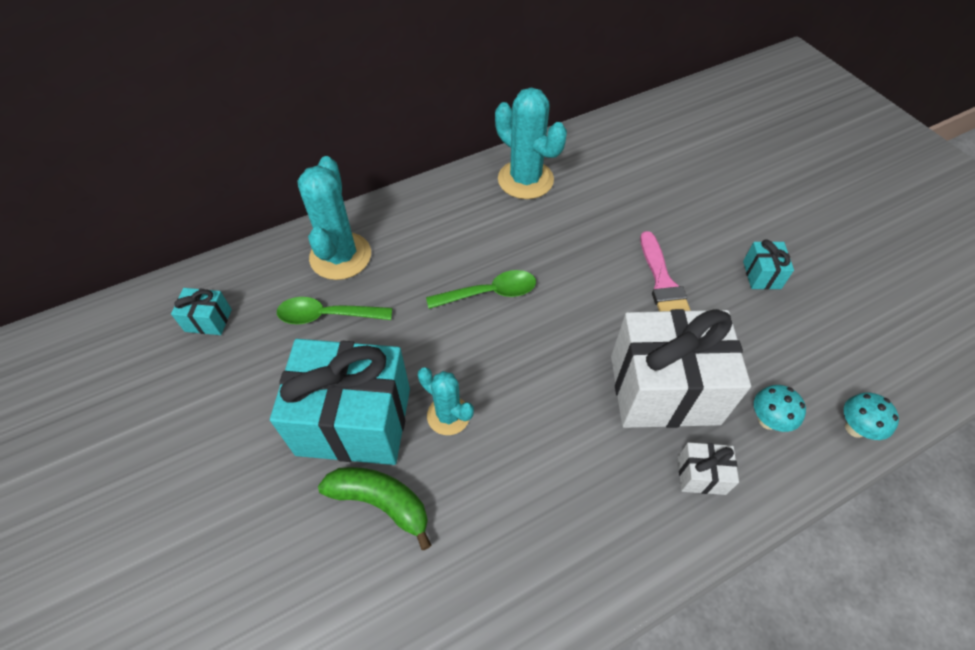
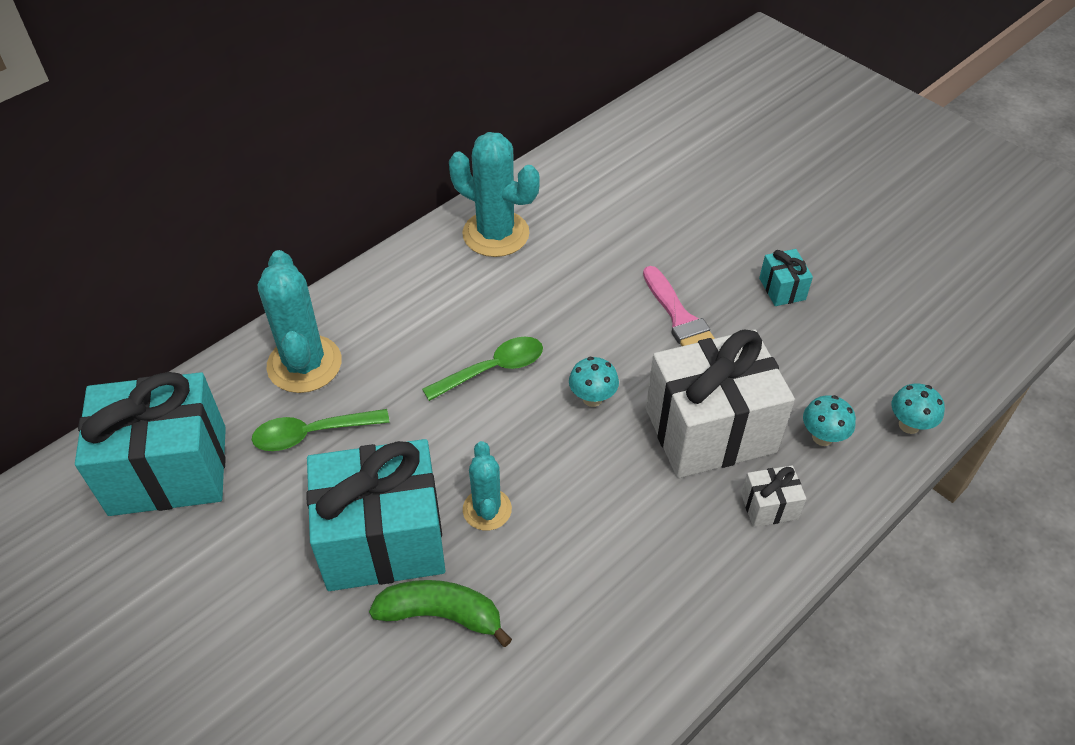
camera: 15 degrees left, 5 degrees down
turquoise gift [171,288,232,335] -> turquoise gift [75,372,226,516], size x2.38
turquoise cactus [418,367,474,435] -> turquoise cactus turned 60 degrees clockwise [463,441,512,531]
none -> turquoise mushroom [569,357,619,407]

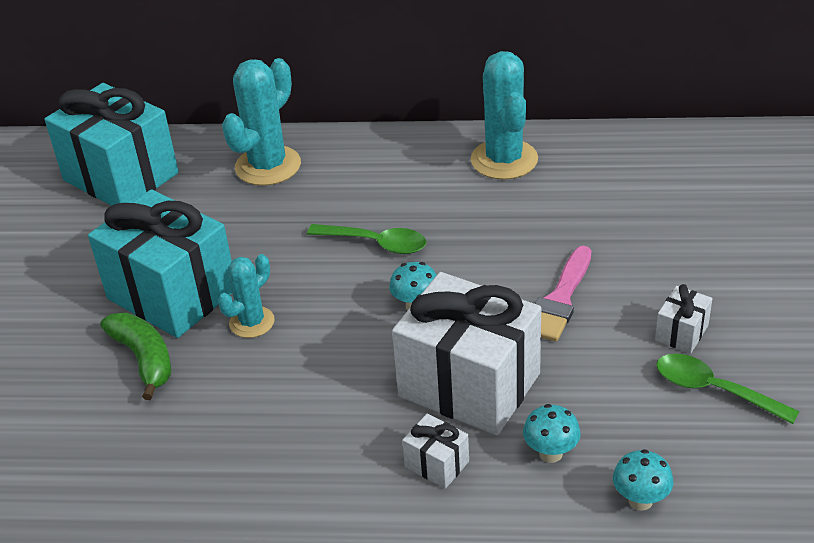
camera: 50 degrees right, 10 degrees down
green spoon [252,409,390,451] -> green spoon moved to [656,354,799,424]
turquoise gift [759,249,813,306] -> white gift [655,284,712,354]

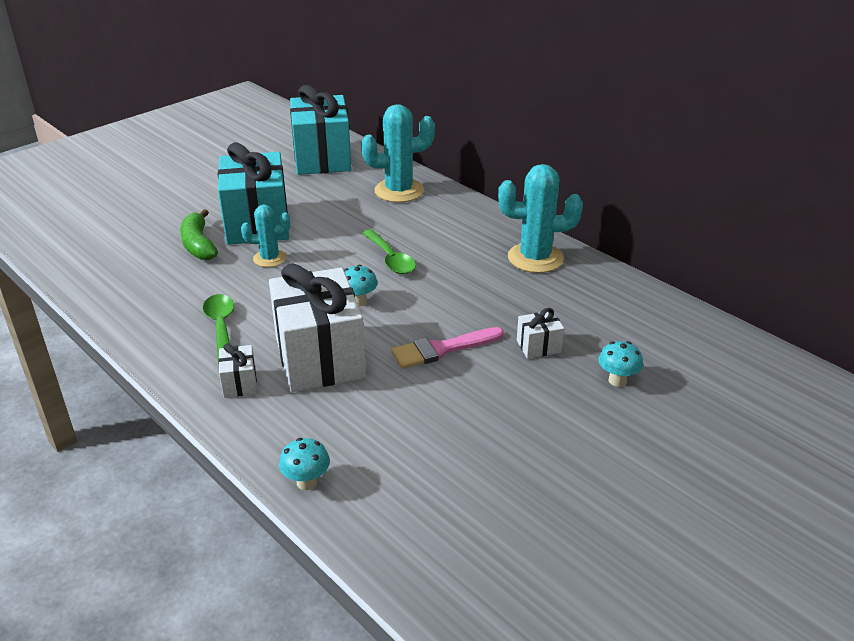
camera: 40 degrees right, 5 degrees down
green banana [100,312,171,400] -> green banana turned 150 degrees clockwise [180,209,218,260]
turquoise cactus [470,51,538,180] -> turquoise cactus turned 60 degrees clockwise [498,164,583,273]
turquoise mushroom [523,404,581,463] -> turquoise mushroom moved to [598,341,643,387]
white gift [655,284,712,354] -> white gift moved to [517,308,564,359]
green spoon [656,354,799,424] -> green spoon moved to [203,294,234,364]

